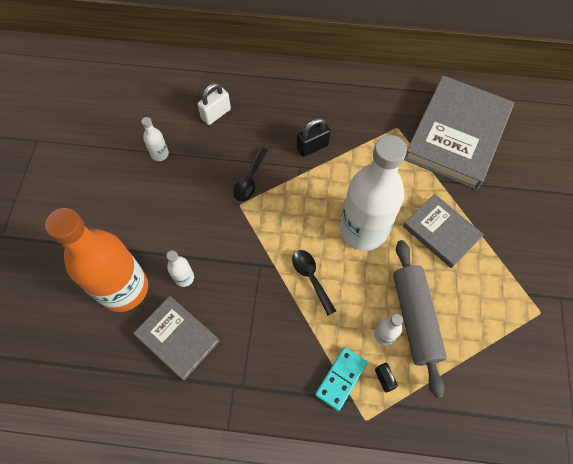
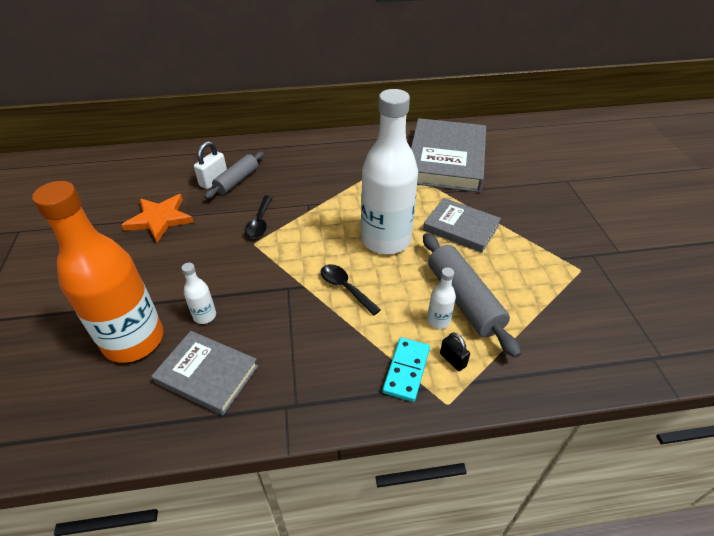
camera: 15 degrees left, 20 degrees down
white bottle [141,117,169,161] -> orange star [121,194,194,242]
black padlock [297,118,331,157] -> none
none -> grey rolling pin [204,152,264,199]

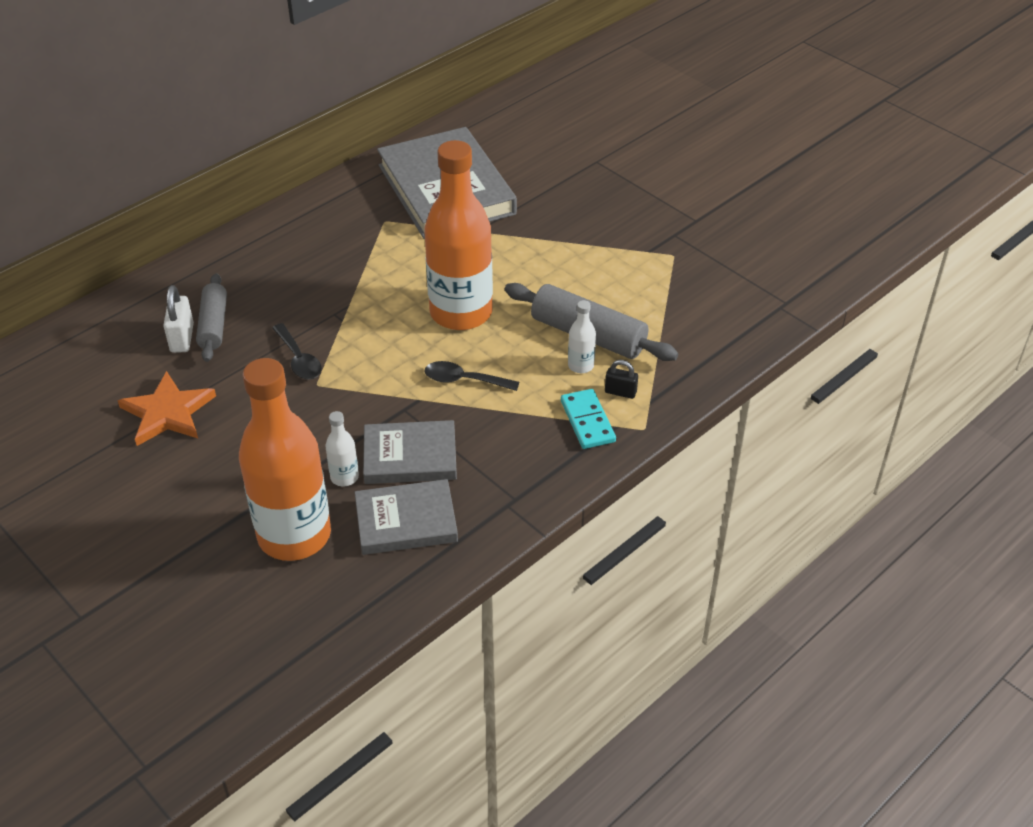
camera: 35 degrees left, 0 degrees up
white bottle [361,89,418,254] -> orange bottle [424,140,493,330]
grey book [423,198,501,253] -> grey book moved to [363,420,457,484]

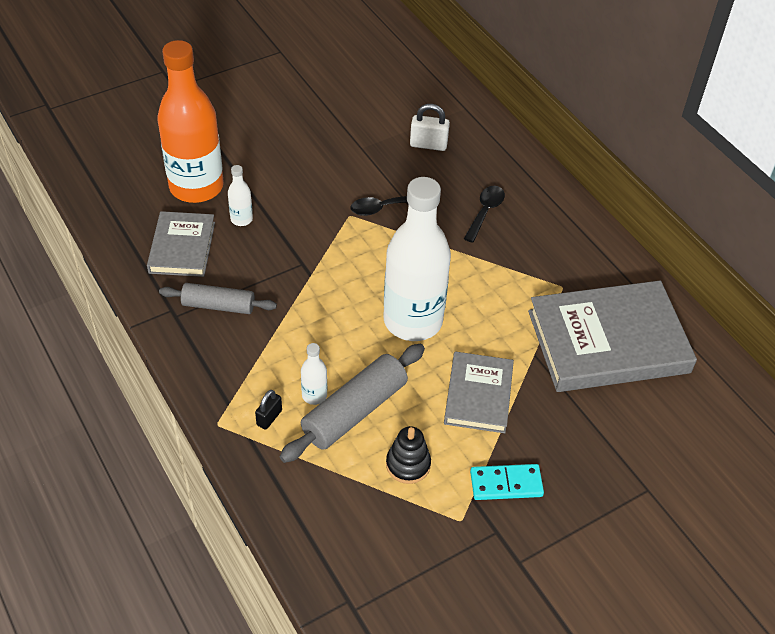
camera: 100 degrees right, 5 degrees up
orange star [118,371,216,446] -> none
grey rolling pin [196,273,227,362] -> grey rolling pin moved to [159,283,277,314]
grey book [363,420,457,484] -> grey book moved to [444,351,514,433]
orange bottle [424,140,493,330] -> white bottle [384,177,451,341]
black spoon [425,361,519,391] -> black spoon moved to [464,186,505,243]
turquoise domino [561,389,616,449] -> turquoise domino moved to [470,464,544,500]
none -> black stacking toy [386,426,431,484]

